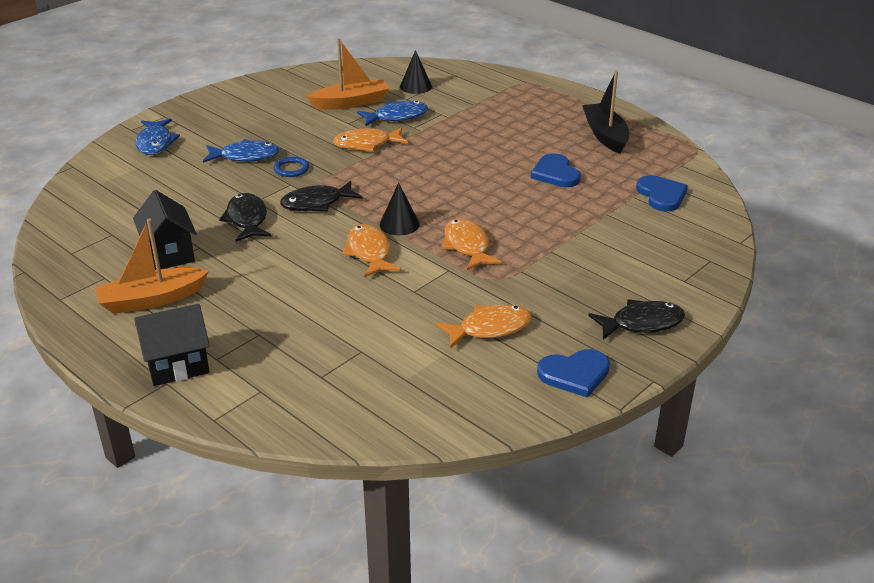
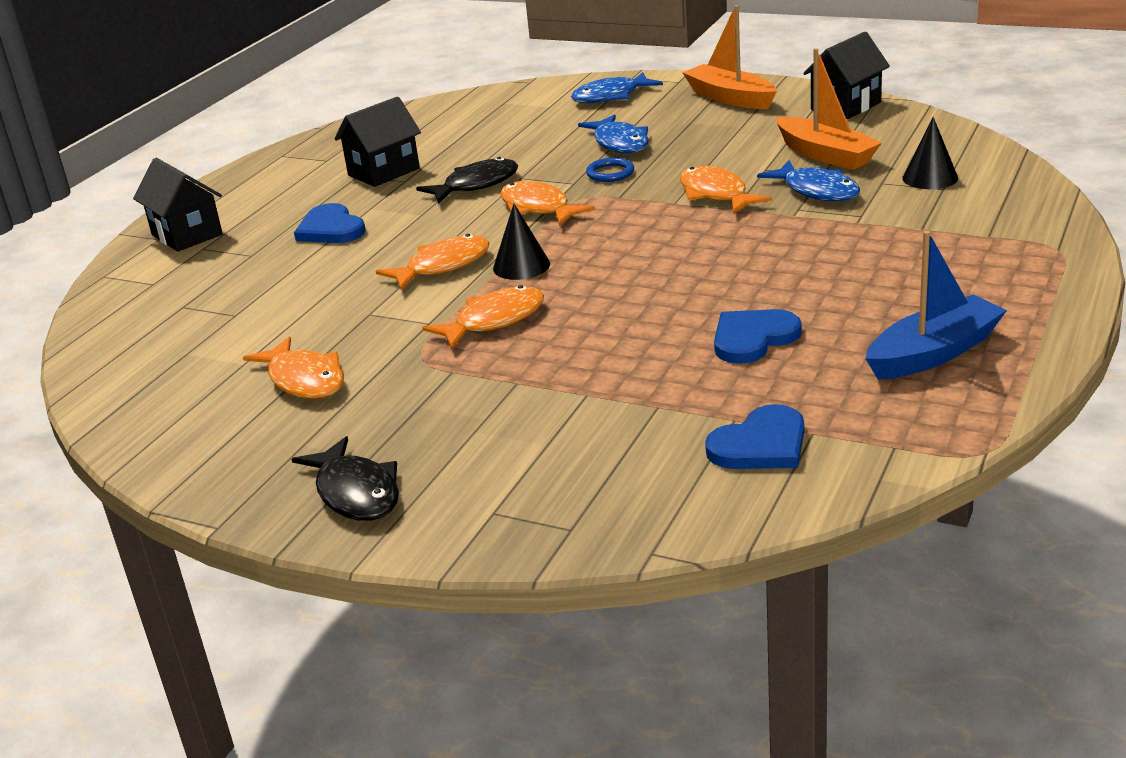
camera: 75 degrees right, 5 degrees down
orange boat [95,219,209,314] -> orange boat moved to [682,5,777,109]
black fish [280,181,363,212] -> orange fish [500,181,595,226]
blue heart [537,349,610,398] -> blue heart moved to [294,203,366,243]
black boat [582,71,629,154] -> blue boat [866,231,1007,380]
none -> black house [803,32,890,119]

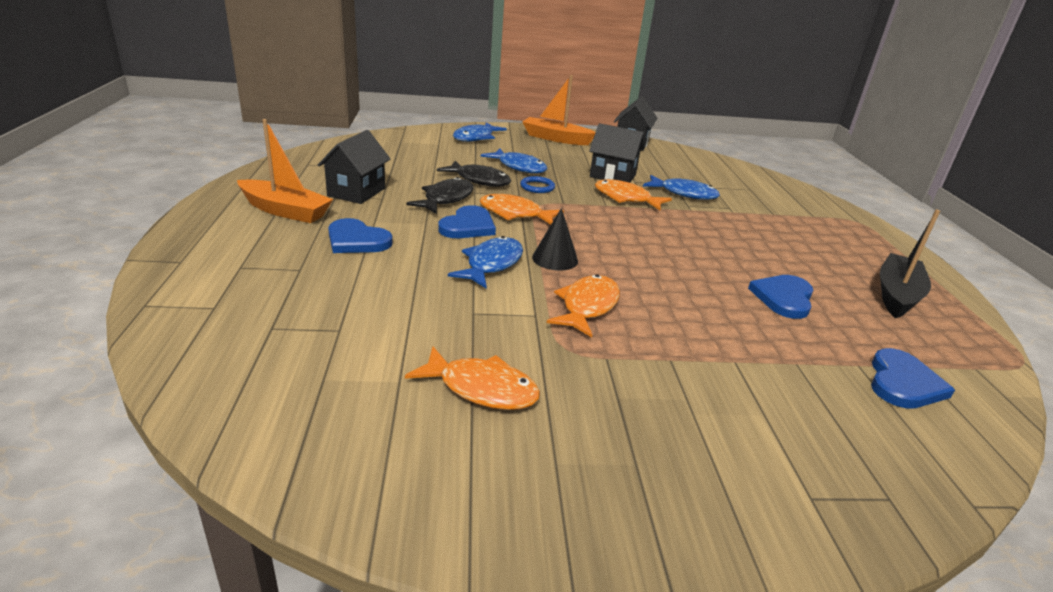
camera: 35 degrees left, 0 degrees up
black house [133,158,223,252] -> black house moved to [589,123,644,183]
black fish [291,436,399,521] -> black fish moved to [437,161,511,187]
orange fish [376,234,489,290] -> blue fish [448,236,523,289]
orange boat [776,48,882,170] -> orange boat moved to [237,119,333,223]
blue boat [866,231,1007,380] -> black boat [880,209,940,318]
black cone [902,117,958,189] -> none
none -> blue heart [438,205,496,238]

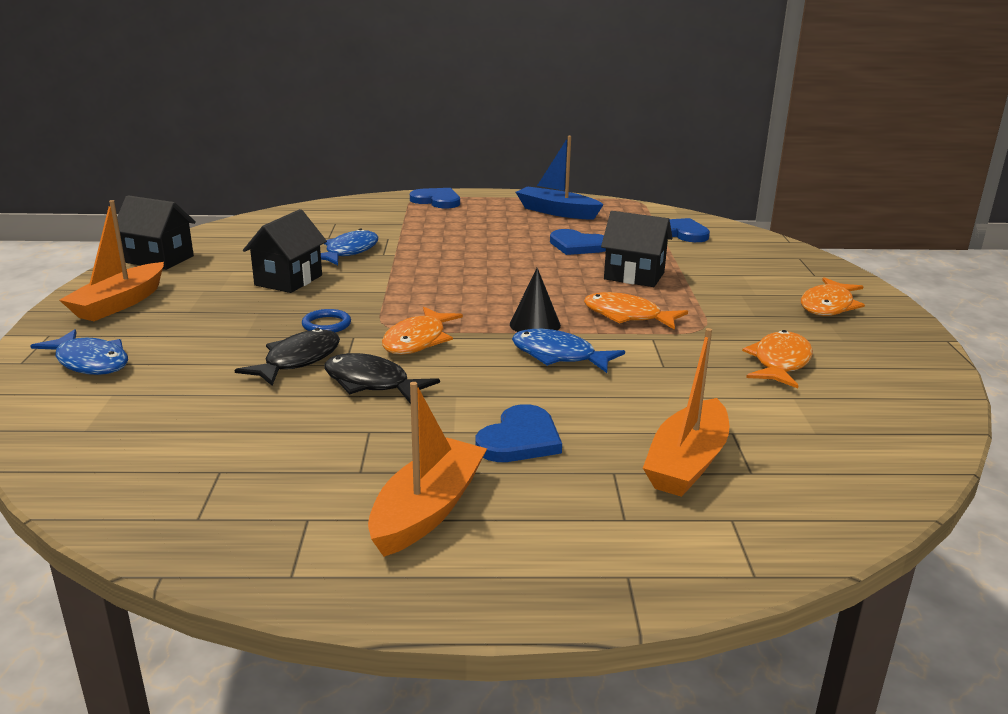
camera: 85 degrees left, 5 degrees down
black house [318,130,390,204] -> black house moved to [601,211,672,287]
blue heart [438,205,496,238] -> blue heart moved to [410,188,460,208]
blue fish [481,149,547,174] -> none
orange fish [595,179,672,210] -> orange fish moved to [801,277,865,316]
black boat [880,209,940,318] -> blue boat [516,136,604,219]
none -> orange boat [643,328,729,497]

